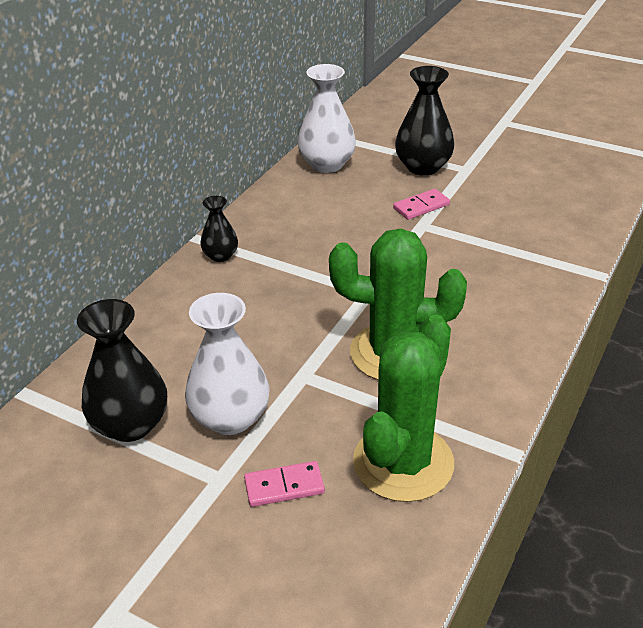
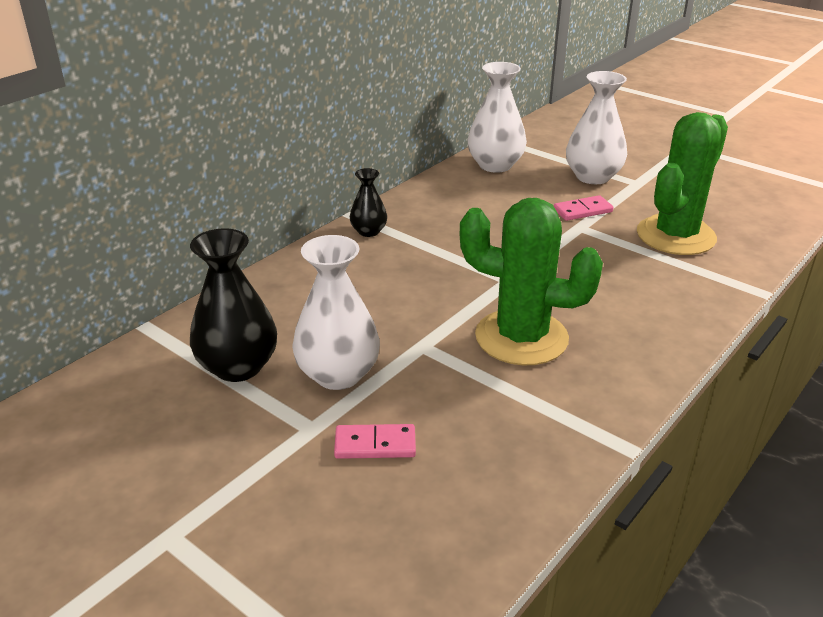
camera: 10 degrees right, 5 degrees down
green cactus [353,315,454,502] -> green cactus moved to [637,112,728,255]
black vase [395,66,454,176] -> white vase [566,71,627,184]

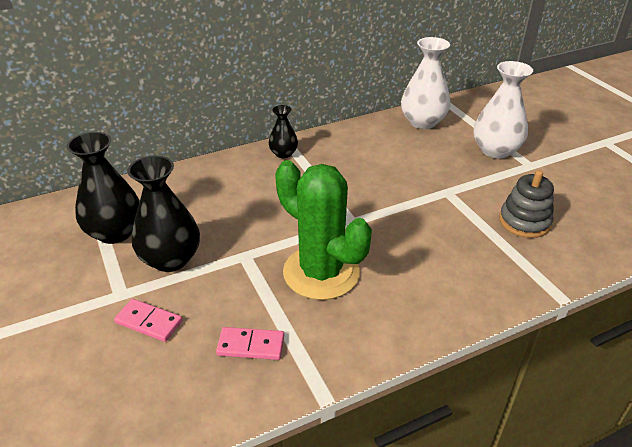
camera: 25 degrees right, 5 degrees up
white vase [292,235,380,390] -> black vase [127,155,200,272]
pink domino [554,195,614,221] -> pink domino moved to [216,327,284,360]
green cactus [637,112,728,255] -> grey stacking toy [499,170,554,238]

